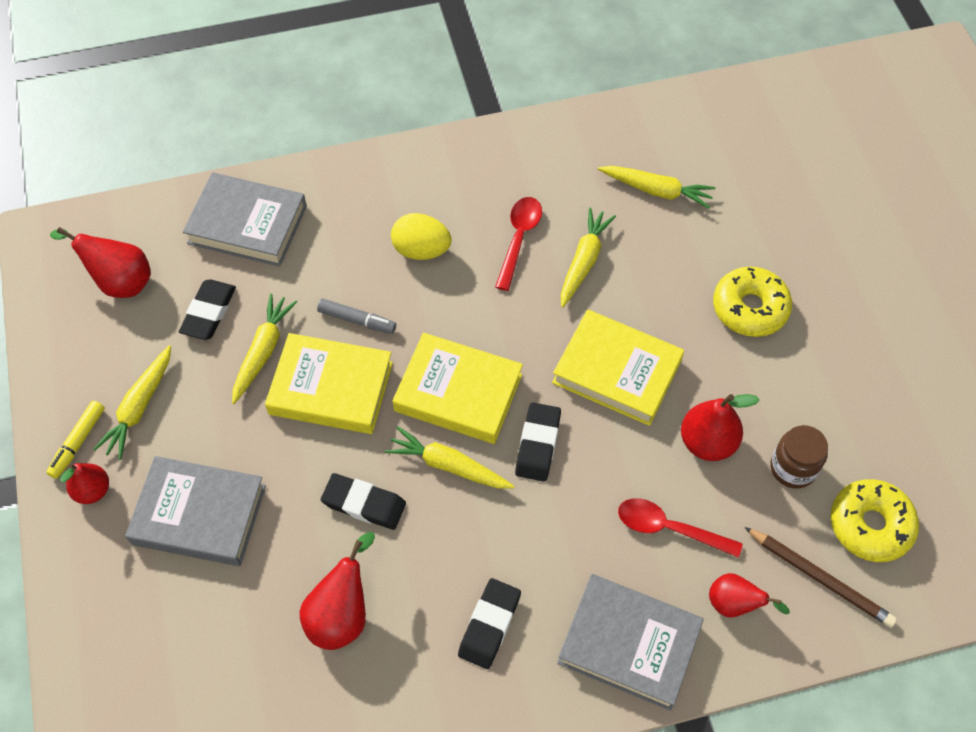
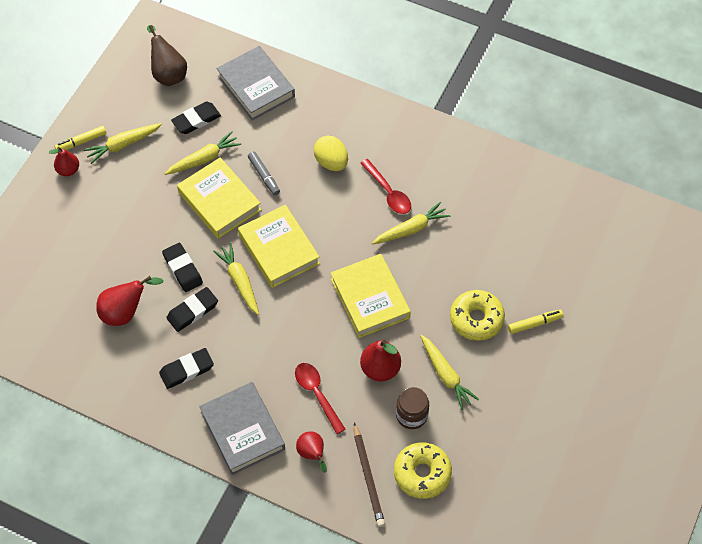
camera: 40 degrees right, 0 degrees up
red pear [50,227,151,298] -> brown pear [147,25,187,86]
grey book [125,456,266,566] -> none
red spoon [495,197,542,291] -> red spoon turned 90 degrees clockwise [360,159,411,214]
black eraser [515,402,561,482] -> black eraser moved to [166,287,218,332]
yellow carrot [598,166,716,209] -> yellow carrot moved to [420,335,479,410]
none -> yellow marker [508,310,563,334]

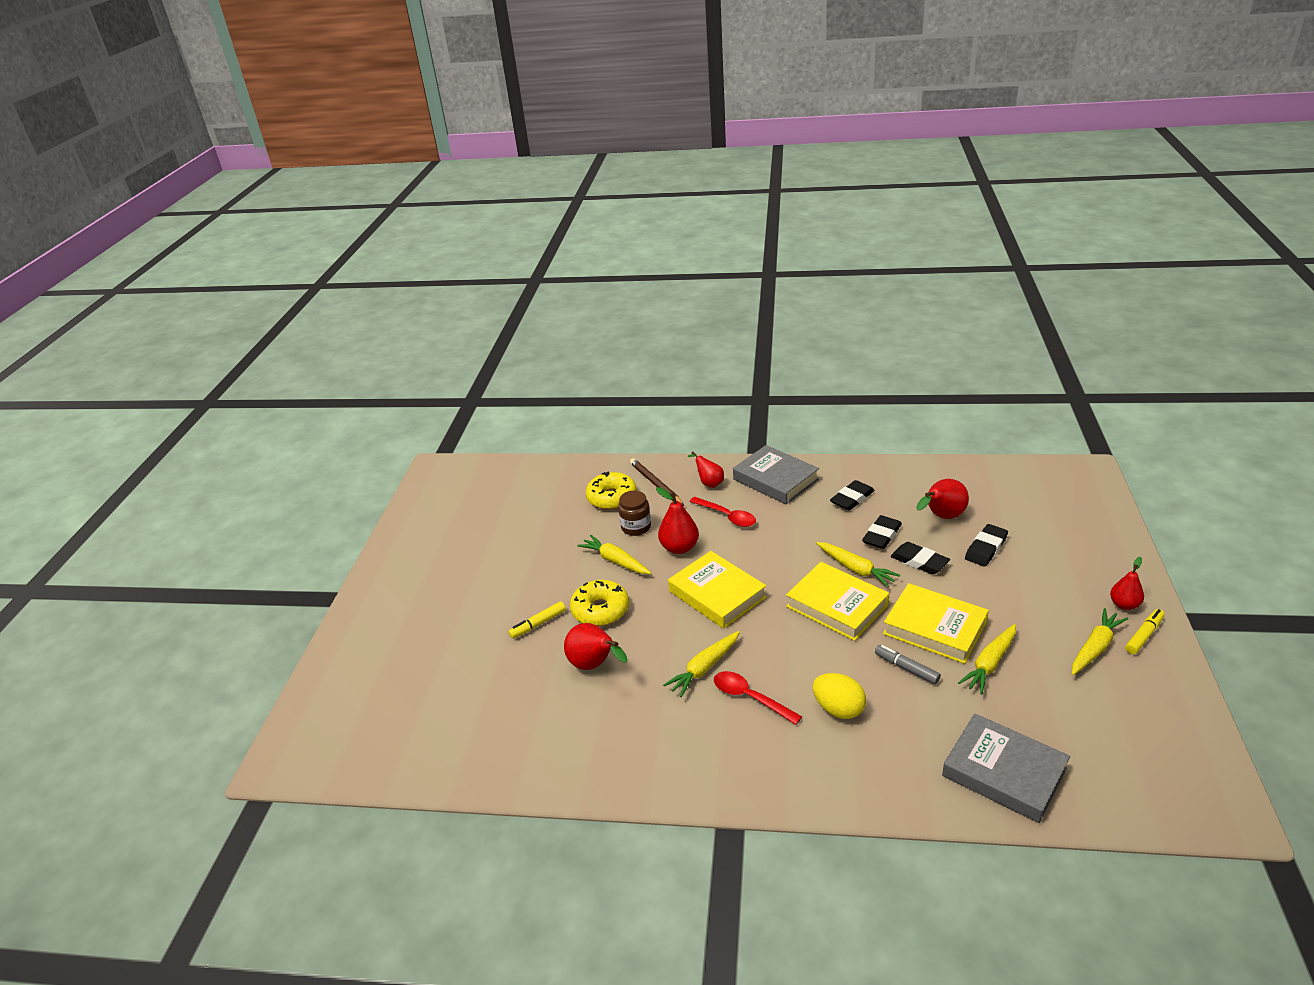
camera: 165 degrees right, 25 degrees down
brown pear [147,25,187,86] -> none
black eraser [171,102,221,134] -> black eraser moved to [965,524,1008,567]
none -> red pear [564,623,628,670]

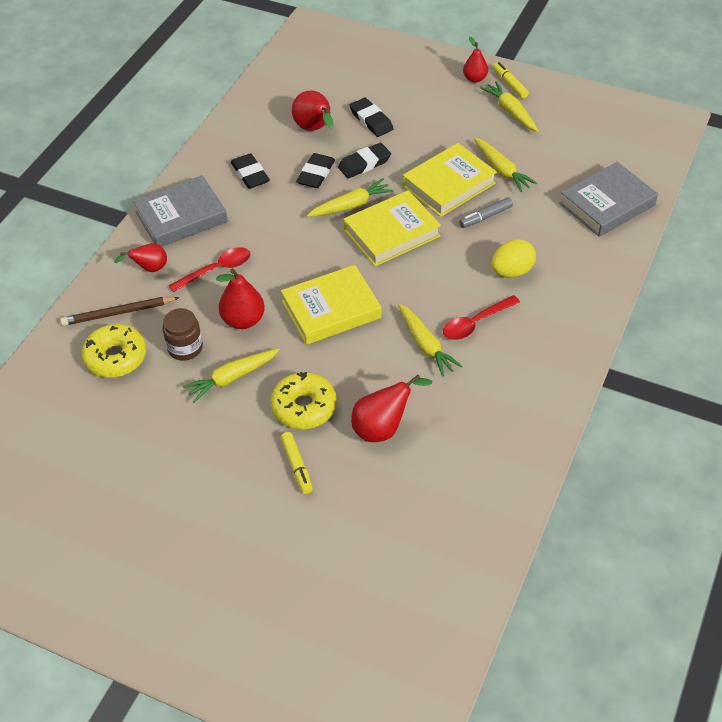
camera: 75 degrees left, 15 degrees up
black eraser [862,515,902,549] -> black eraser turned 60 degrees clockwise [296,153,335,188]

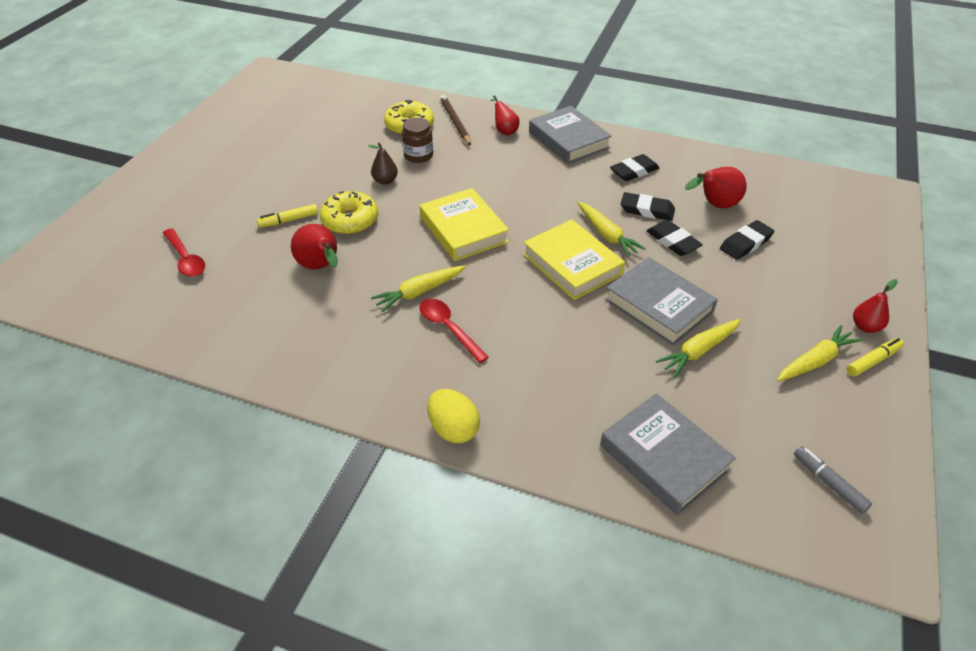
camera: 85 degrees right, 5 degrees down
red spoon [169,247,251,292] -> red spoon moved to [163,228,205,277]
yellow carrot [183,348,280,403] -> brown pear [368,143,398,185]
red pear [216,268,265,329] -> none
yellow book [403,143,497,217] -> grey book [605,257,718,346]
grey marker [459,197,513,228] -> grey marker moved to [794,446,872,514]
yellow egg [492,239,536,277] -> yellow egg moved to [427,389,480,443]

